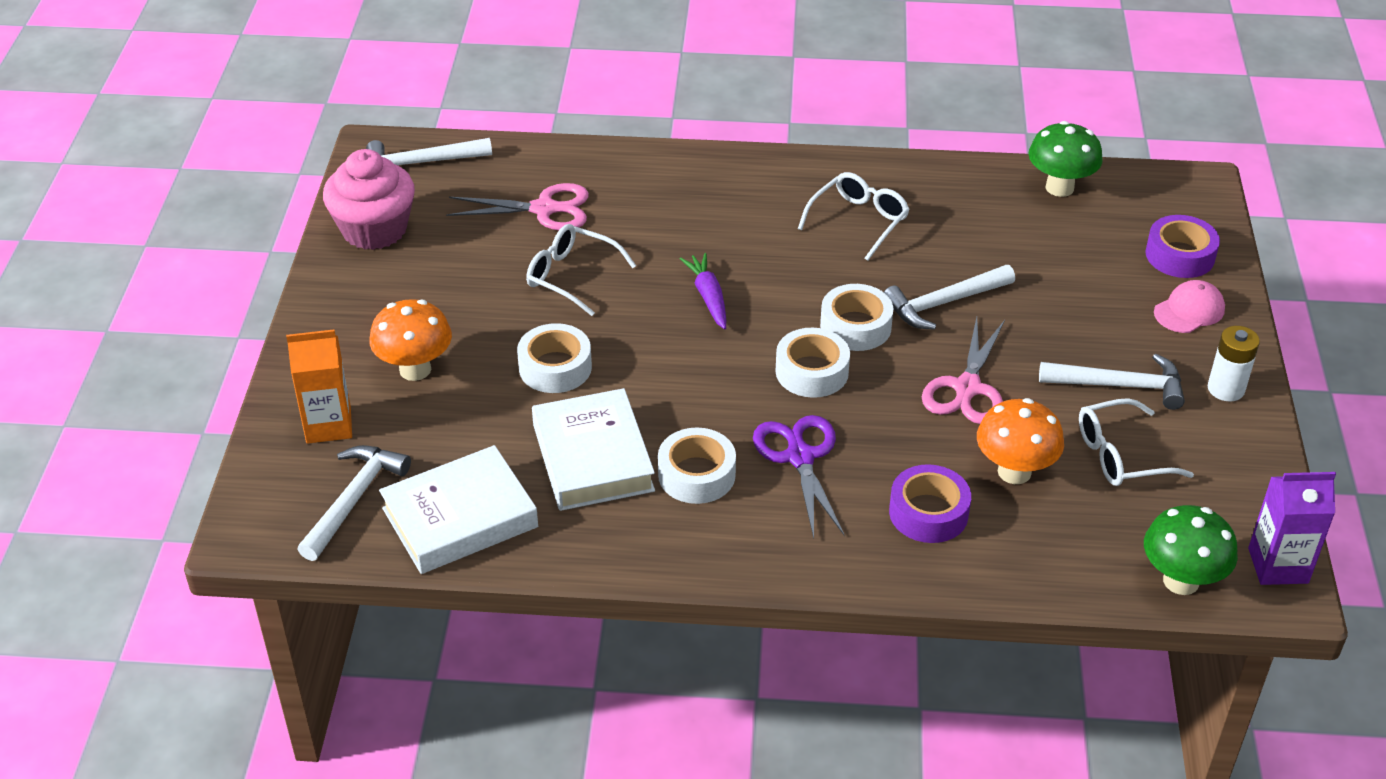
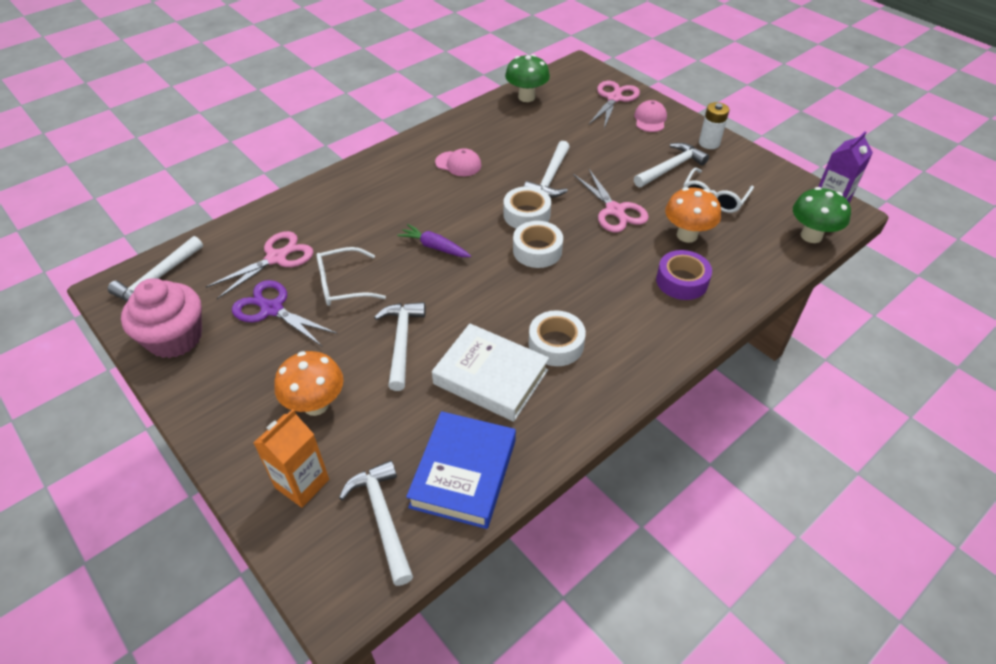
camera: 45 degrees left, 5 degrees up
white book [379,445,538,574] -> blue book [406,411,516,529]
white tape [517,323,592,393] -> white hammer [374,302,426,391]
purple scissors [753,415,845,538] -> purple scissors moved to [232,280,338,346]
white glasses [798,172,910,261] -> pink cap [435,148,481,176]
purple tape [1145,215,1220,278] -> pink scissors [589,81,640,129]

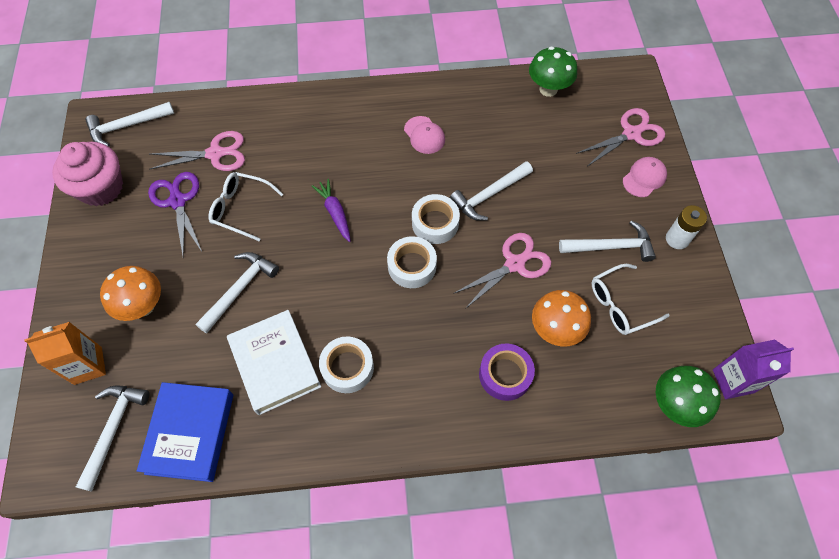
camera: 35 degrees right, 15 degrees up
blue book [406,411,516,529] -> blue book turned 45 degrees counterclockwise [137,382,233,482]
pink scissors [573,169,649,232] -> pink scissors turned 135 degrees counterclockwise [453,233,551,309]

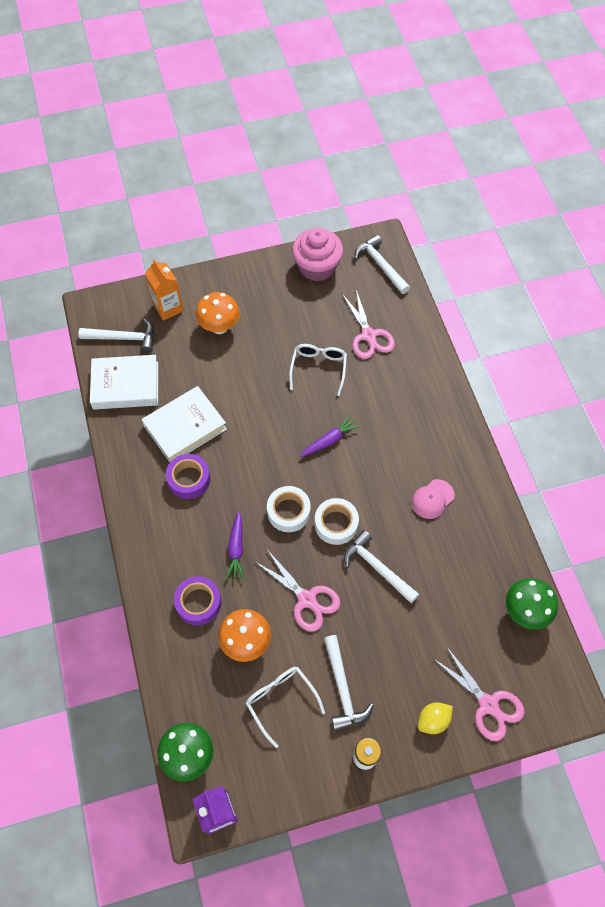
camera: 80 degrees right, 0 degrees up
blue book [137,382,233,482] -> white book [90,355,158,410]
purple scissors [148,172,202,256] -> none
white hammer [195,252,279,334] -> none
white tape [319,336,374,393] -> purple tape [166,454,210,499]
pink cap [623,157,667,197] -> yellow lemon [418,702,453,734]
none -> purple carrot [226,511,244,579]

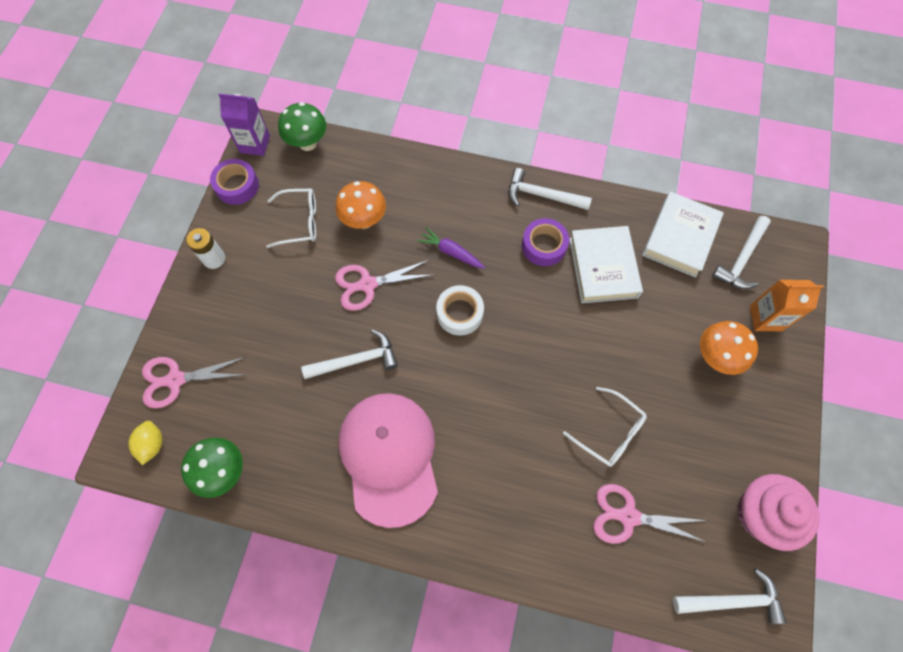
camera: 120 degrees right, 5 degrees up
purple tape [174,576,221,626] -> purple tape moved to [210,159,259,205]
purple carrot [300,415,360,457] -> none
white tape [315,498,359,545] -> none
white hammer [324,635,374,731] -> white hammer moved to [509,168,592,210]
pink cap [411,479,455,519] -> pink cap [339,393,438,528], size x2.39
yellow lemon [418,702,453,734] -> yellow lemon moved to [128,421,163,465]

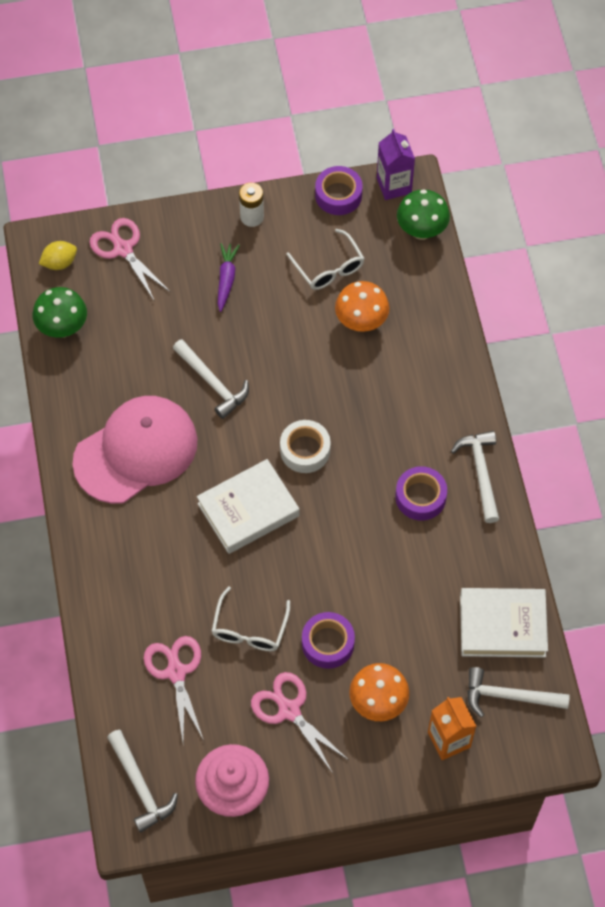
camera: 65 degrees right, 5 degrees down
pink scissors [335,260,432,311] -> pink scissors moved to [251,672,348,773]
purple carrot [417,227,485,269] -> purple carrot moved to [218,243,240,312]
white book [569,226,643,303] -> white book moved to [197,459,299,554]
none -> purple tape [302,612,355,669]

